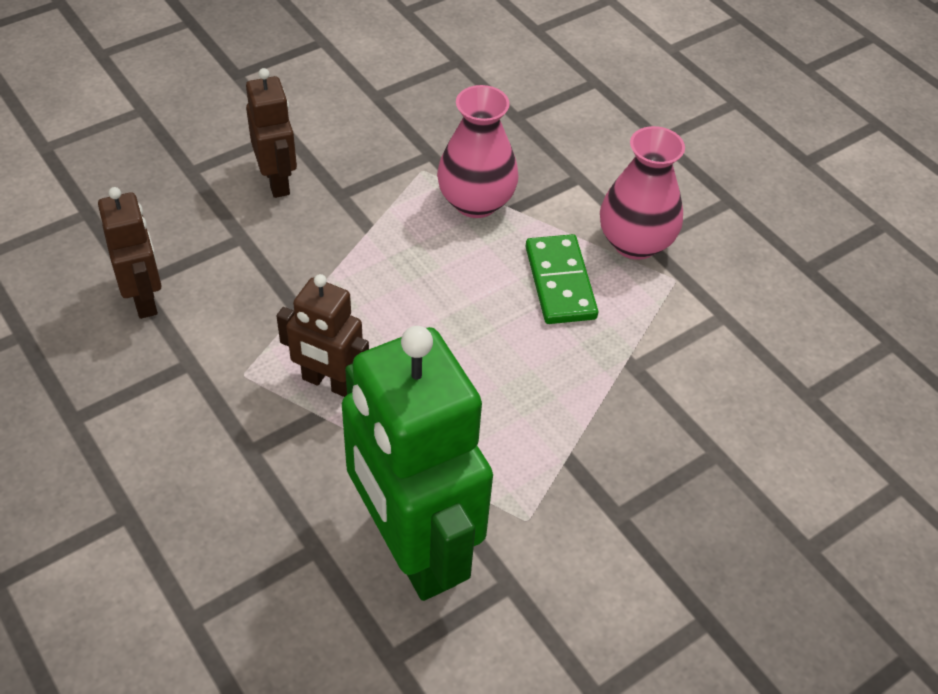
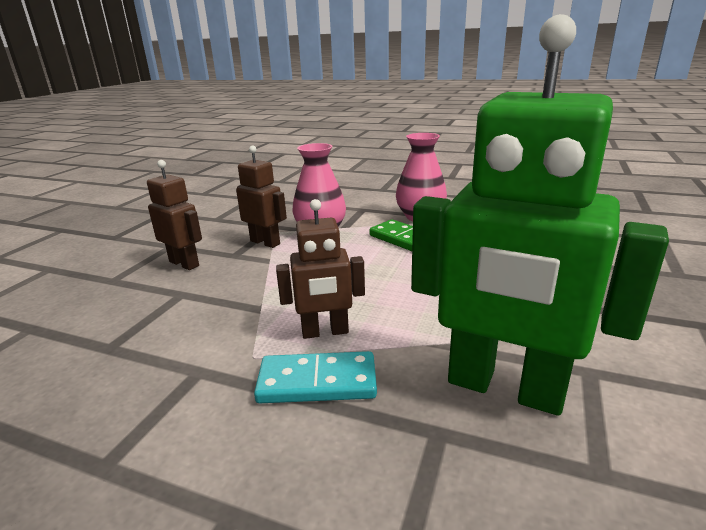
camera: 30 degrees left, 25 degrees down
brown robot [98,187,162,319] -> brown robot moved to [236,145,287,248]
none -> turquoise domino [254,351,377,403]

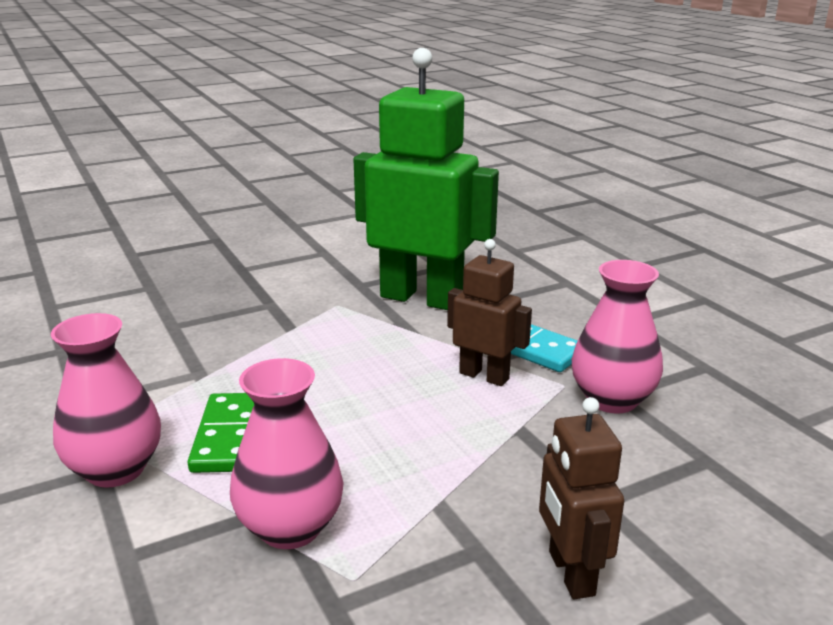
camera: 140 degrees left, 0 degrees up
brown robot [236,145,287,248] -> none
green robot [411,14,669,416] -> green robot turned 45 degrees counterclockwise [353,48,499,310]
none -> pink vase [572,260,663,414]

